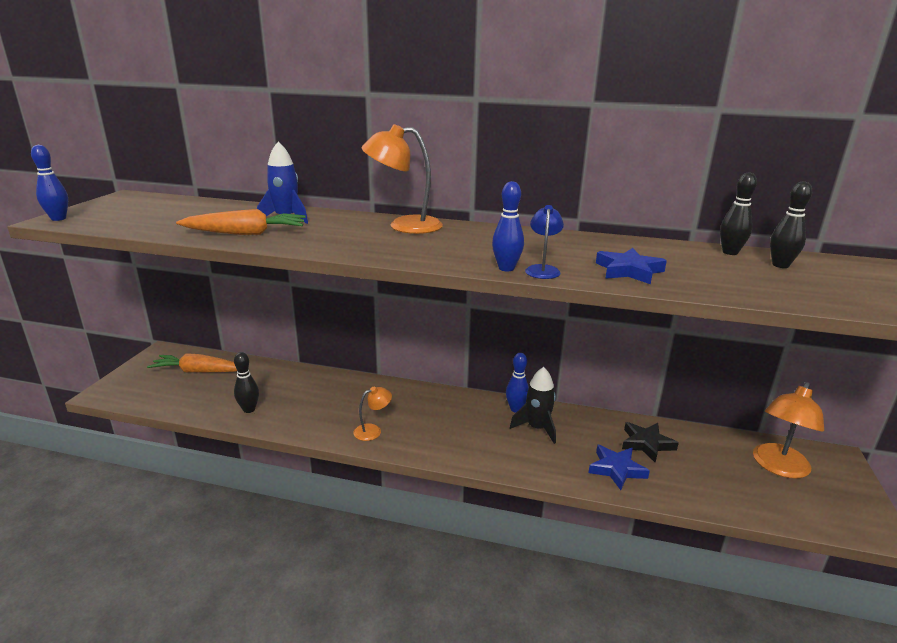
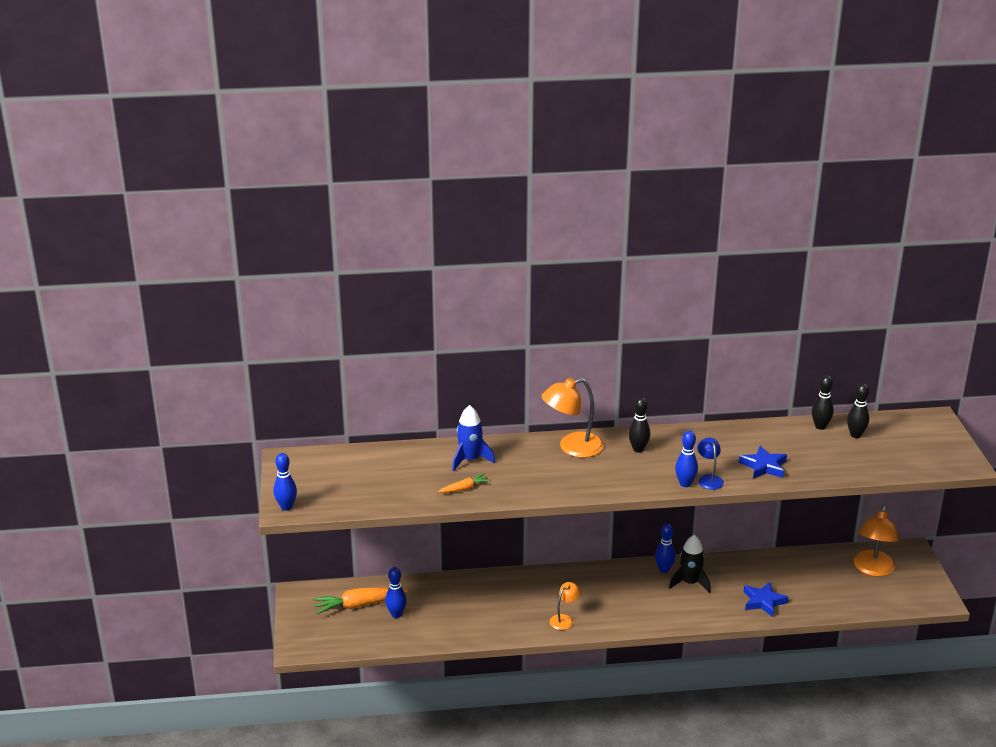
camera: 20 degrees left, 5 degrees up
orange carrot [176,209,306,235] -> orange carrot [438,474,490,493], size x0.54
black bowling pin [234,352,259,413] -> black bowling pin moved to [628,397,650,452]
black star [622,422,679,463] -> none
none -> blue bowling pin [385,567,407,618]

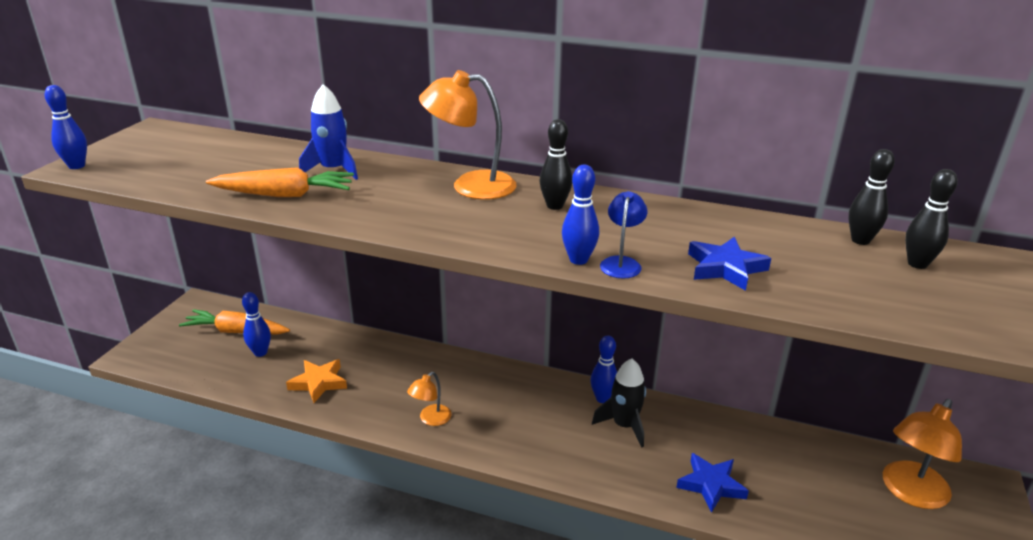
camera: 25 degrees right, 0 degrees up
orange carrot [438,474,490,493] -> orange carrot [206,167,354,197], size x1.86
orange lamp [550,582,581,630] -> orange lamp turned 150 degrees clockwise [407,372,452,426]
none -> orange star [286,359,347,403]

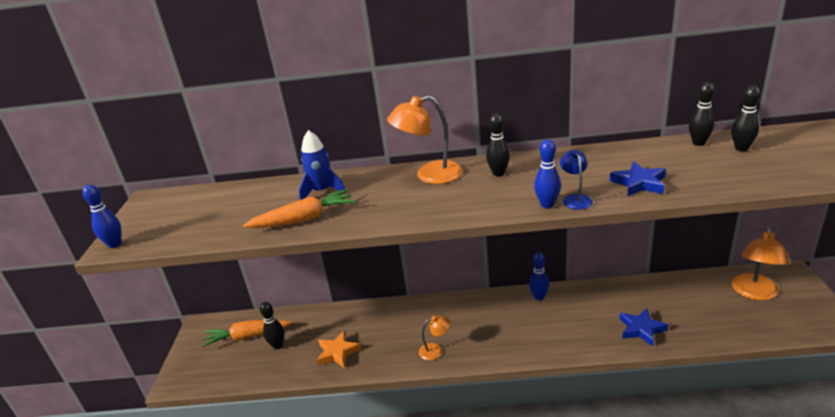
camera: 15 degrees left, 0 degrees up
blue bowling pin [242,292,271,357] -> black bowling pin [260,302,285,349]
orange lamp [407,372,452,426] -> orange lamp turned 120 degrees counterclockwise [419,315,450,360]
black rocket [592,358,646,447] -> none

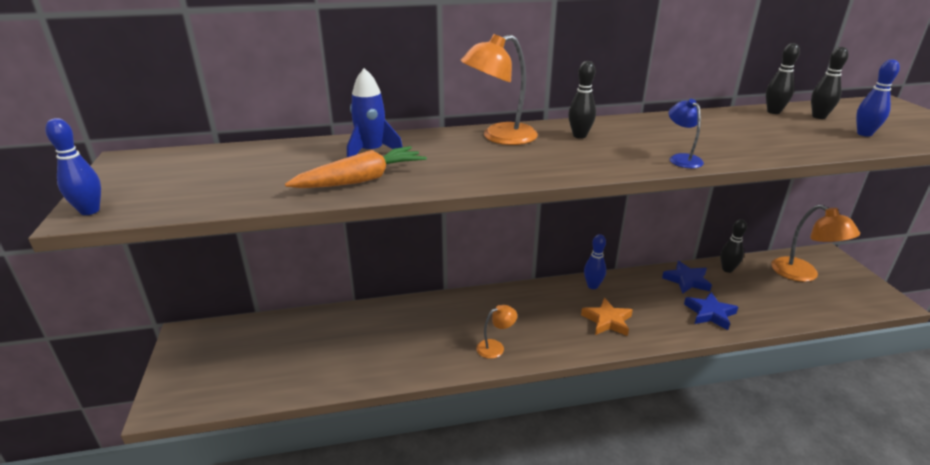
camera: 15 degrees left, 0 degrees up
orange carrot [202,320,293,347] -> none
black bowling pin [260,302,285,349] -> black bowling pin moved to [720,219,747,273]
orange star [317,331,361,369] -> orange star moved to [581,298,633,336]
blue bowling pin [534,139,561,208] -> blue bowling pin moved to [856,59,900,137]
blue star [610,162,666,196] -> blue star moved to [662,261,712,294]
orange lamp [732,227,789,300] -> orange lamp turned 45 degrees counterclockwise [771,204,860,282]

